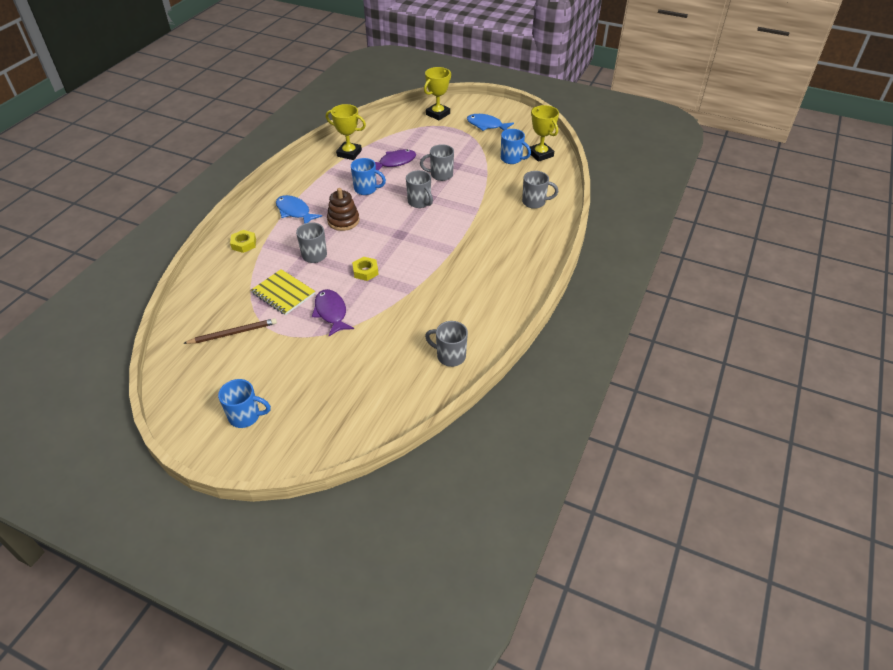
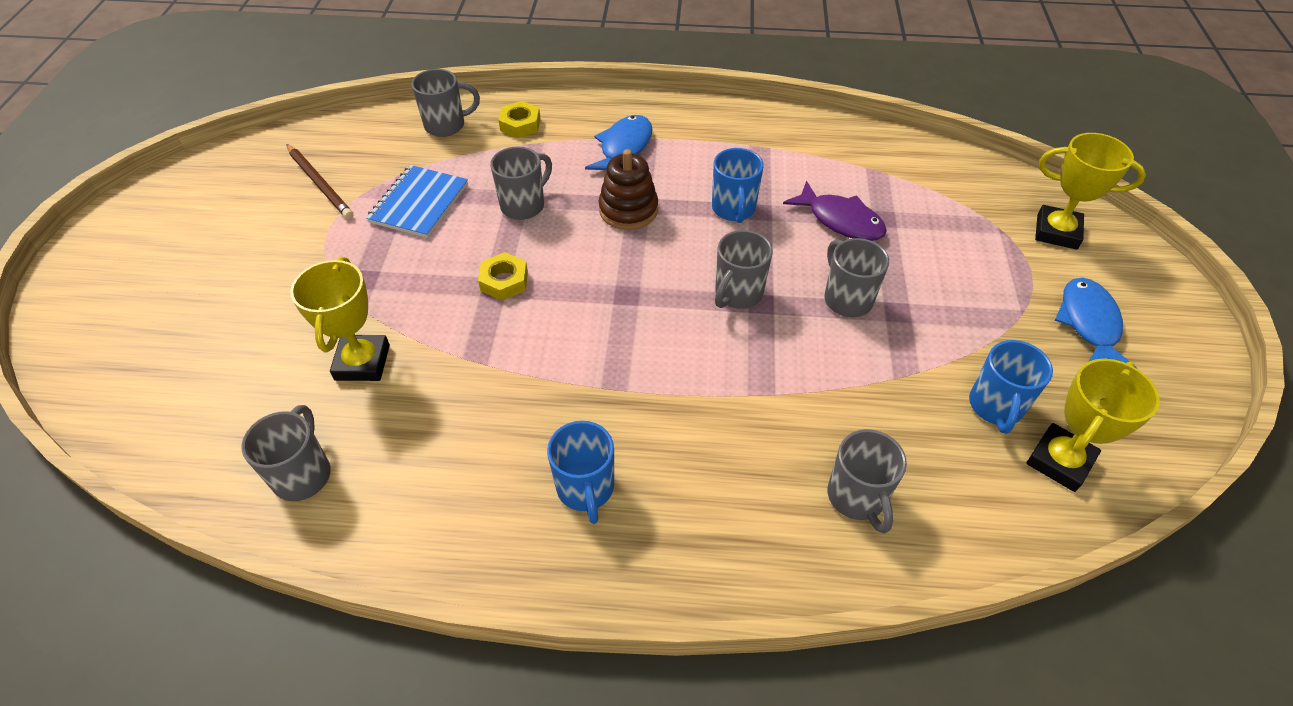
camera: 70 degrees right, 5 degrees up
blue mug [218,379,271,428] -> blue mug moved to [547,421,614,524]
yellow notebook [251,269,315,315] -> blue notebook [366,165,468,238]
purple fish [312,289,354,336] -> none
yellow trophy [326,104,366,160] -> yellow trophy moved to [290,257,390,381]
none -> grey mug [411,69,480,137]

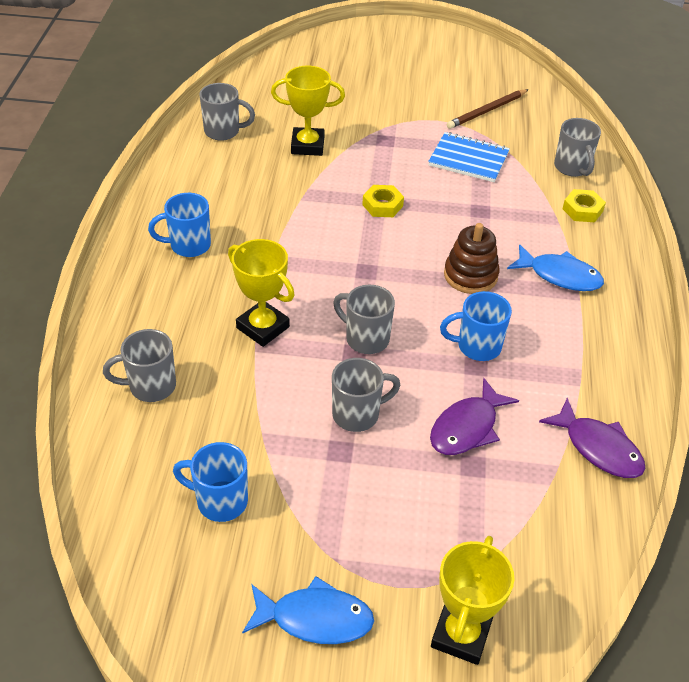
camera: 90 degrees right, 5 degrees down
grey mug [490,147,552,220] -> none
yellow trophy [1026,359,1160,492] -> yellow trophy moved to [228,239,294,347]
none -> purple fish [539,398,646,478]

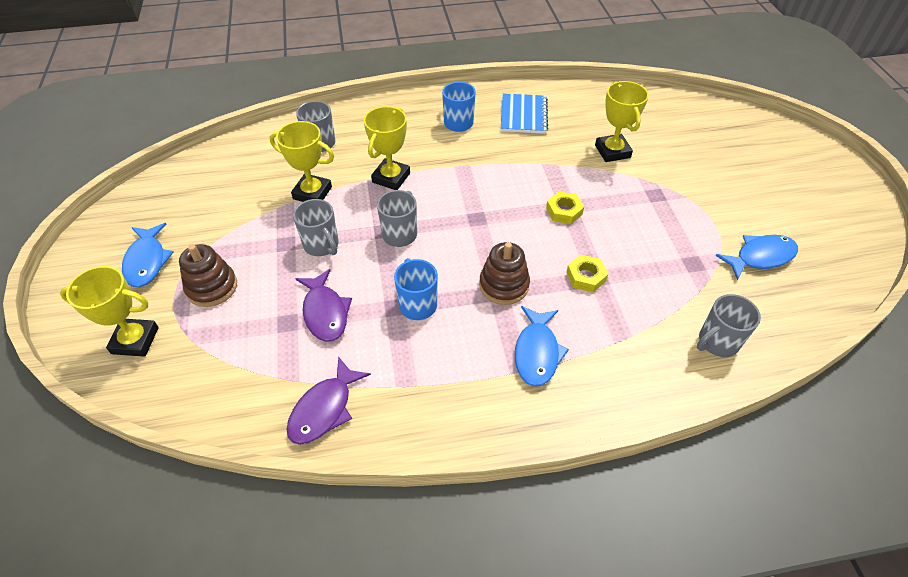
camera: 75 degrees right, 5 degrees up
blue mug [173,442,248,522] -> none
grey mug [199,83,255,141] -> none
blue notebook [428,132,510,182] -> blue notebook moved to [501,94,548,134]
purple fish [430,378,519,455] -> purple fish turned 135 degrees counterclockwise [295,269,352,342]
brown pencil [447,89,529,129] -> blue fish [716,235,798,281]
yellow nut [562,189,606,222] -> yellow nut moved to [566,255,608,292]
none -> brown stacking toy [179,244,237,307]
none -> yellow trophy [270,121,334,202]

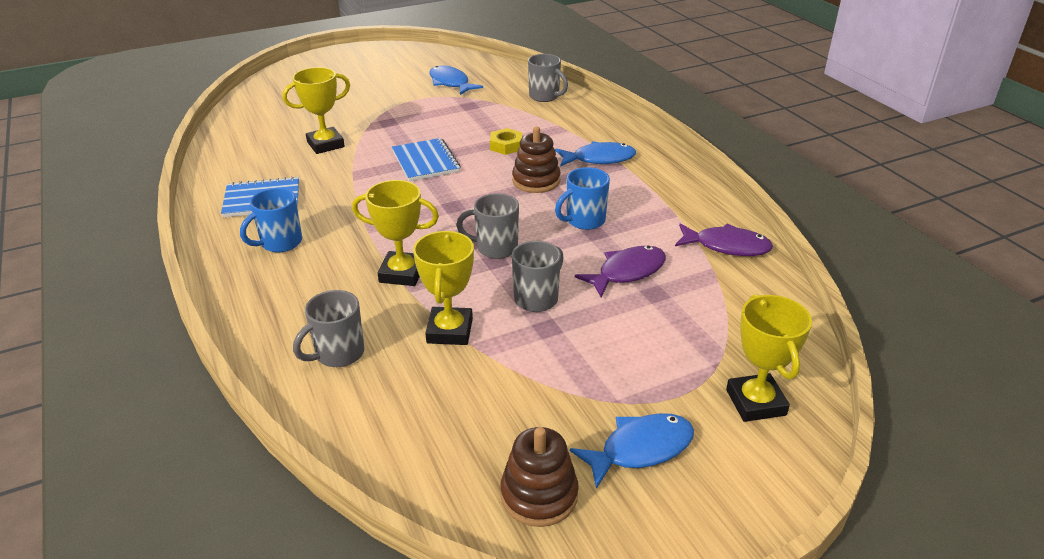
camera: 105 degrees left, 15 degrees down
brown stacking toy [179,244,237,307] -> brown stacking toy moved to [500,427,579,527]
yellow nut [546,192,584,224] -> blue notebook [392,138,461,181]

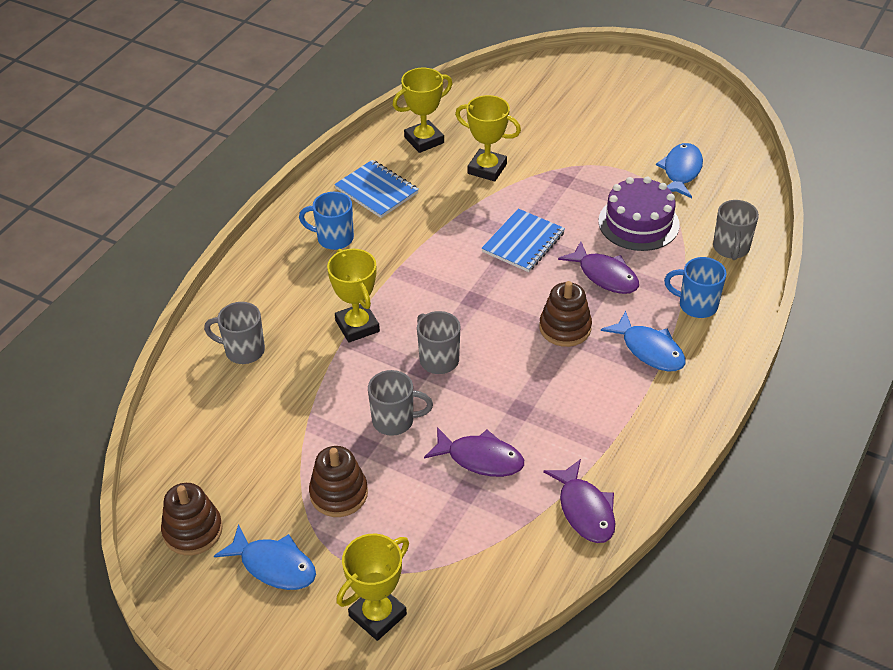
camera: 55 degrees right, 10 degrees up
yellow trophy [413,231,474,345] -> yellow trophy moved to [393,68,453,153]
yellow nut [490,128,522,155] -> purple fish [558,241,639,294]
blue mug [555,167,610,230] -> blue mug moved to [664,257,727,318]
none -> brown stacking toy [309,446,368,517]
none -> purple cake [598,177,680,251]

